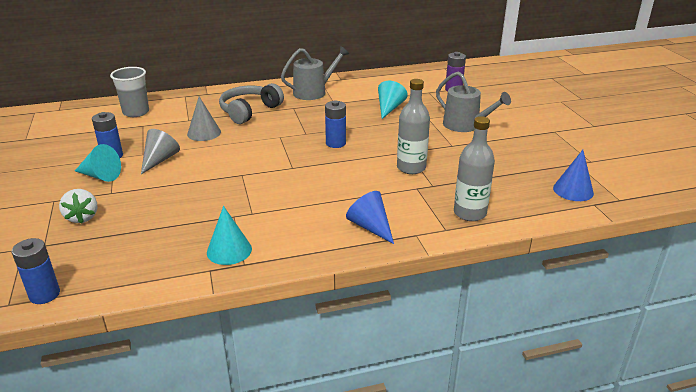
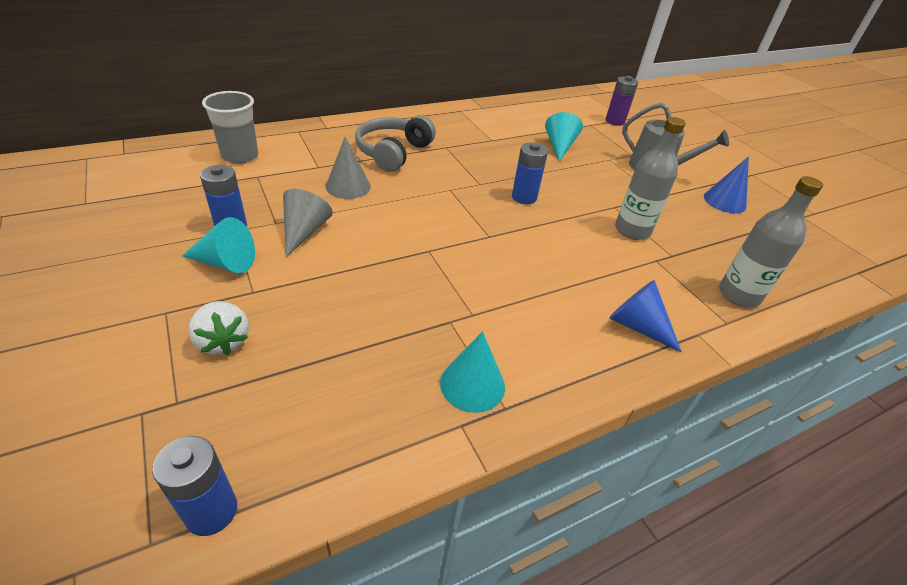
camera: 15 degrees left, 10 degrees up
grey watering can [281,46,349,100] -> none
blue cone [553,150,594,201] -> blue cone moved to [704,157,749,213]

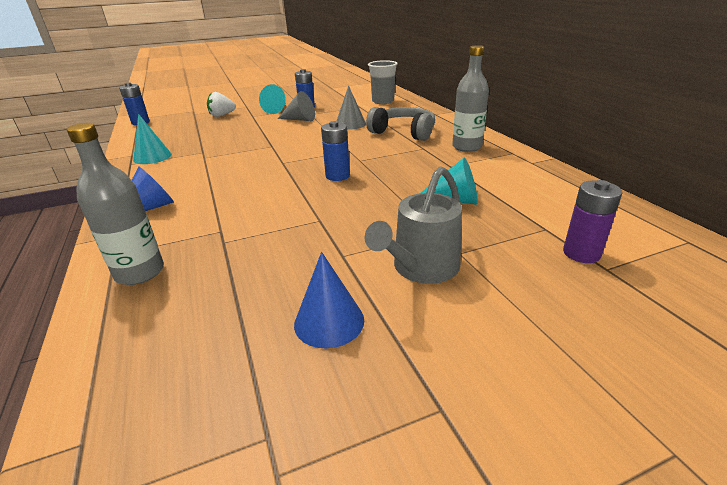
camera: 100 degrees right, 10 degrees down
grey bottle [615,117,685,240] -> grey bottle moved to [452,45,489,152]

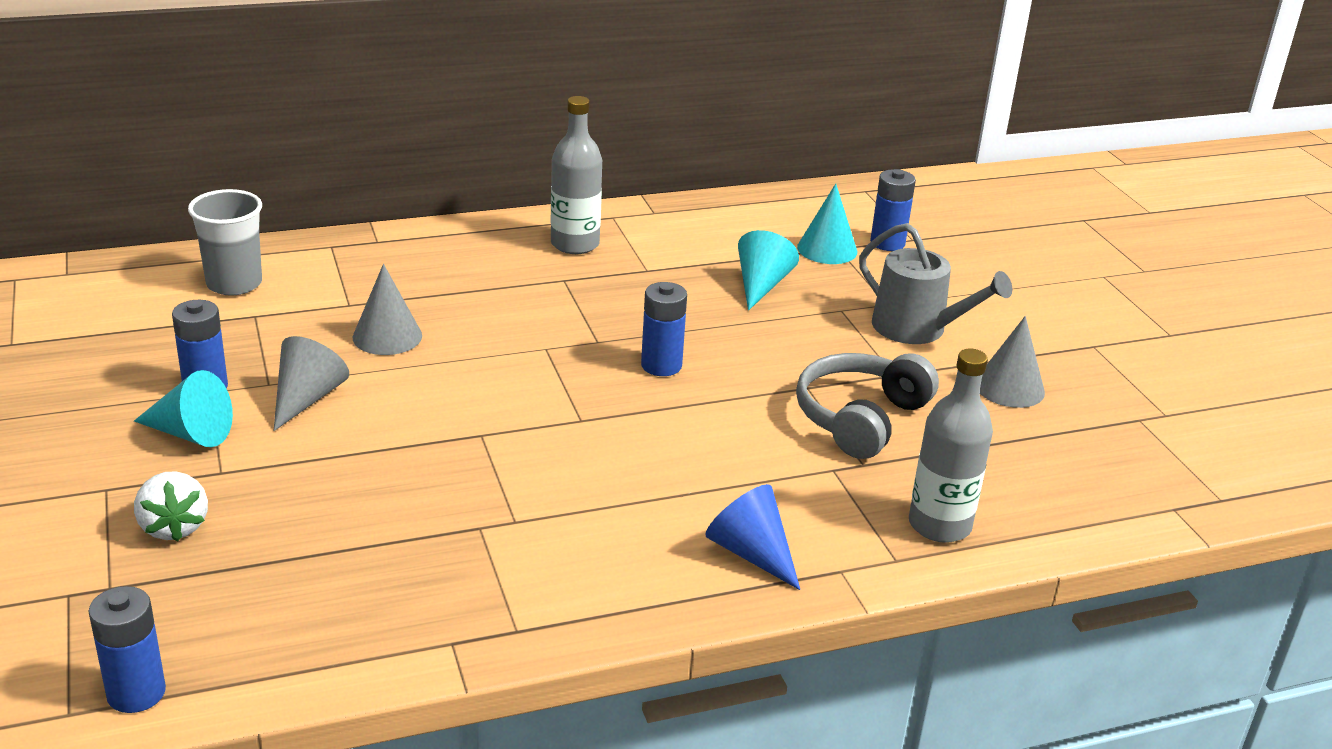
camera: 90 degrees left, 0 degrees up
turquoise cone [133,114,172,164] -> turquoise cone moved to [797,184,857,264]
blue cone [294,252,364,349] -> grey cone [980,316,1045,408]
grey headphones [366,107,435,141] -> grey headphones moved to [796,353,939,459]
purple battery [563,180,622,263] -> blue battery [870,169,916,251]

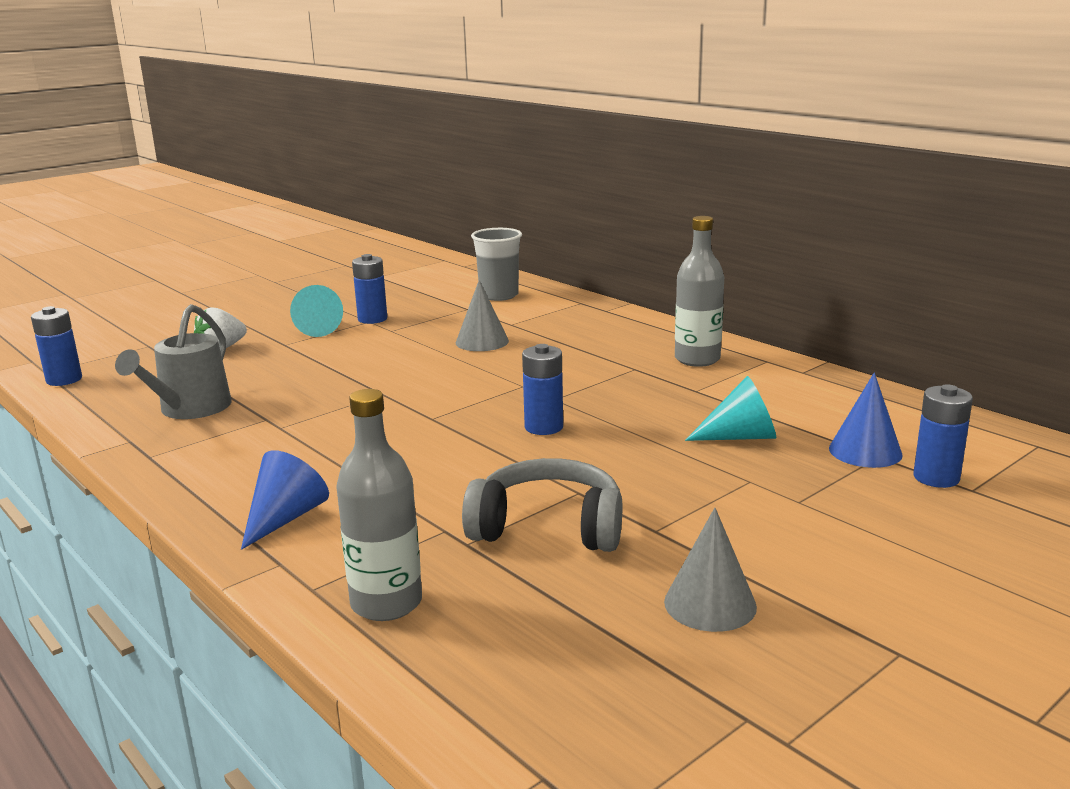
camera: 70 degrees right, 10 degrees down
grey cone [274,336,349,431] -> none
turquoise cone [797,184,857,264] -> blue cone [829,373,903,468]
grey watering can [859,223,1012,344] -> grey watering can moved to [115,304,231,419]

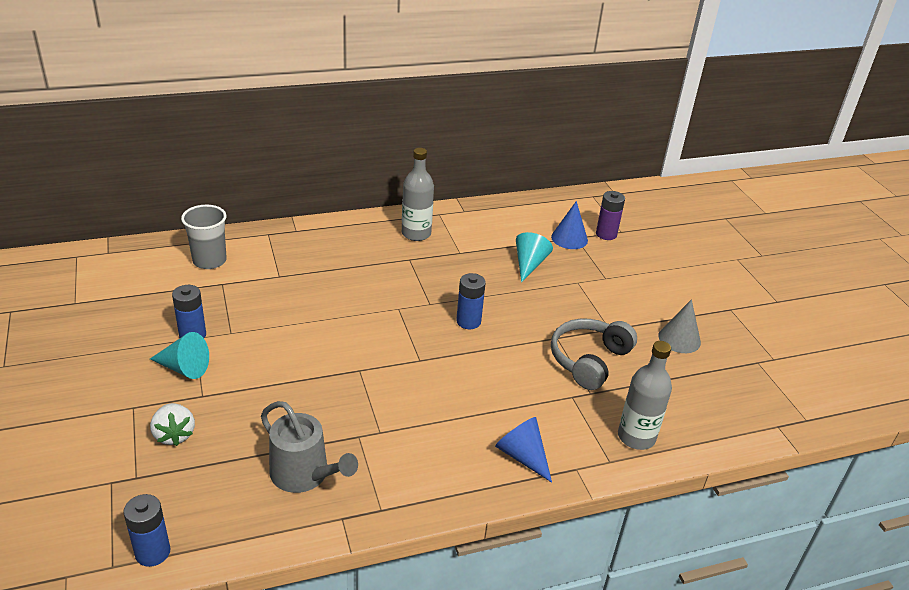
camera: 70 degrees left, 15 degrees up
grey cone [456,280,509,351] -> none
blue battery [913,385,973,488] -> purple battery [596,191,625,240]

